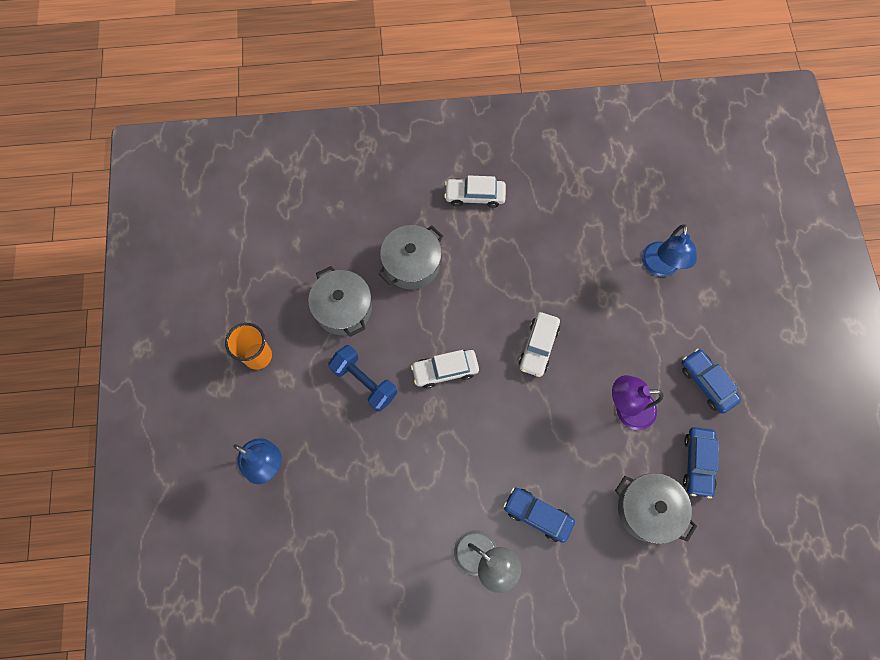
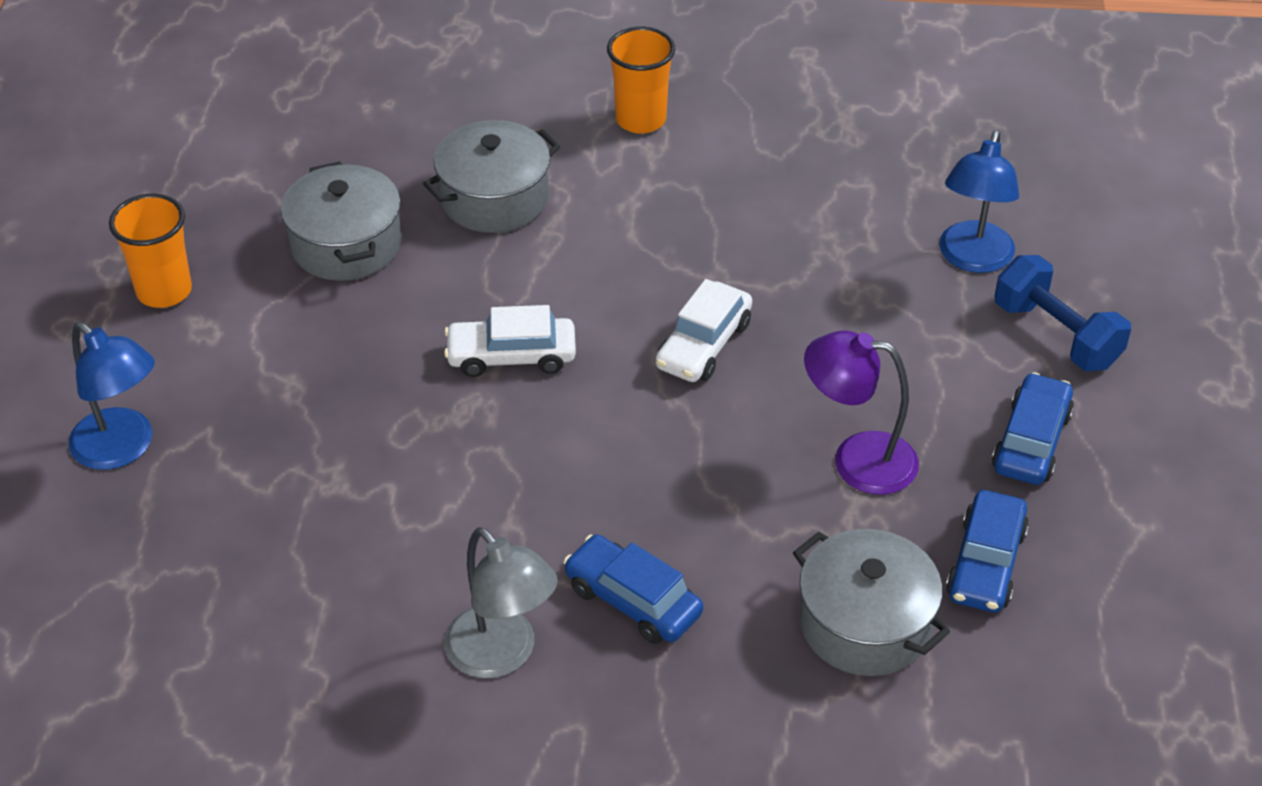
camera: 10 degrees right, 25 degrees down
blue dumbbell [328,345,397,412] -> blue dumbbell moved to [994,255,1131,371]
white car [444,175,506,208] -> orange cup [607,26,675,134]
blue car [681,349,741,414] -> blue car turned 45 degrees clockwise [992,372,1074,485]

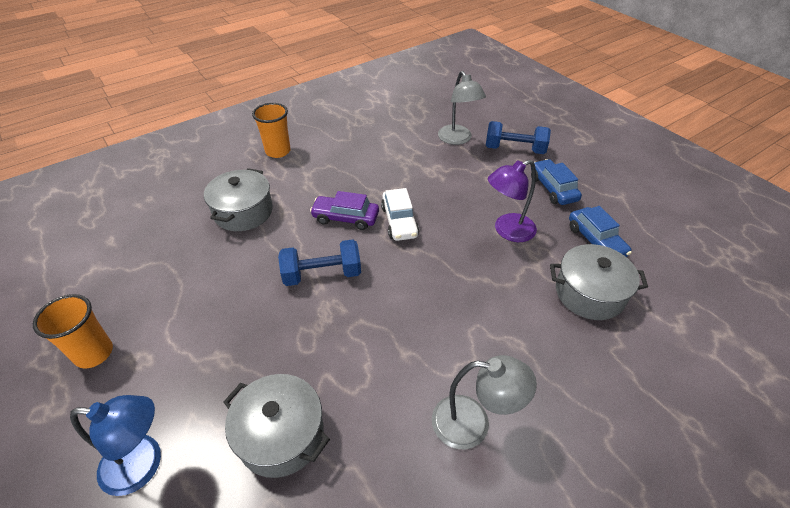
camera: 40 degrees left, 0 degrees up
grey pot [281,161,401,281] -> grey pot moved to [224,374,330,478]
white car [444,305,576,377] -> blue dumbbell [278,239,361,286]
blue car [563,534,703,644] -> none
blue lamp [939,130,1019,273] -> grey lamp [438,71,486,145]
none -> purple car [310,191,379,230]

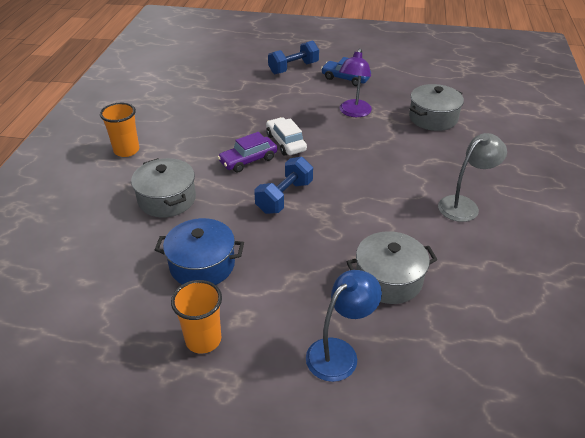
camera: 45 degrees left, 5 degrees down
white car [381,188,419,241] -> white car turned 150 degrees counterclockwise [266,117,307,155]
grey lamp [438,71,486,145] -> none
blue car [569,206,632,257] -> none
none -> blue pot [155,218,244,285]

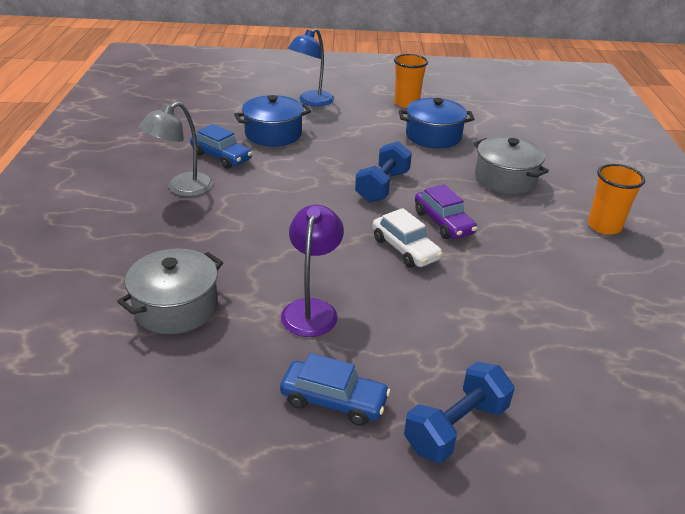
camera: 170 degrees right, 5 degrees down
purple car [218,132,277,173] -> purple car turned 105 degrees clockwise [415,184,477,239]
grey pot [347,231,437,304] -> blue pot [234,95,311,147]
none -> blue car [190,124,252,169]

